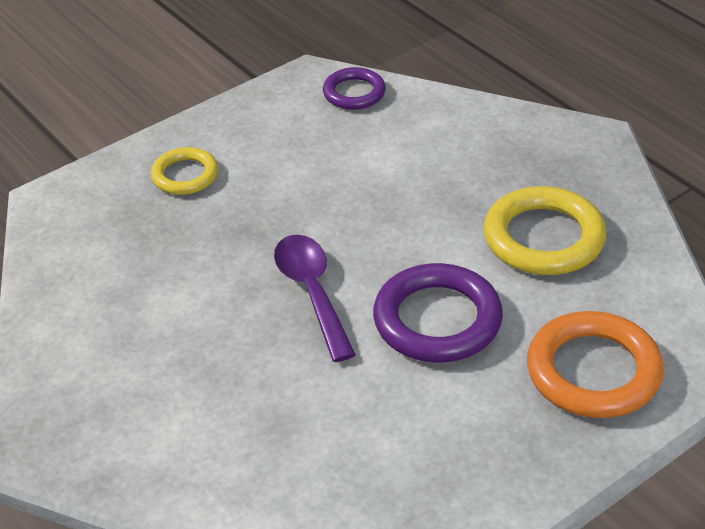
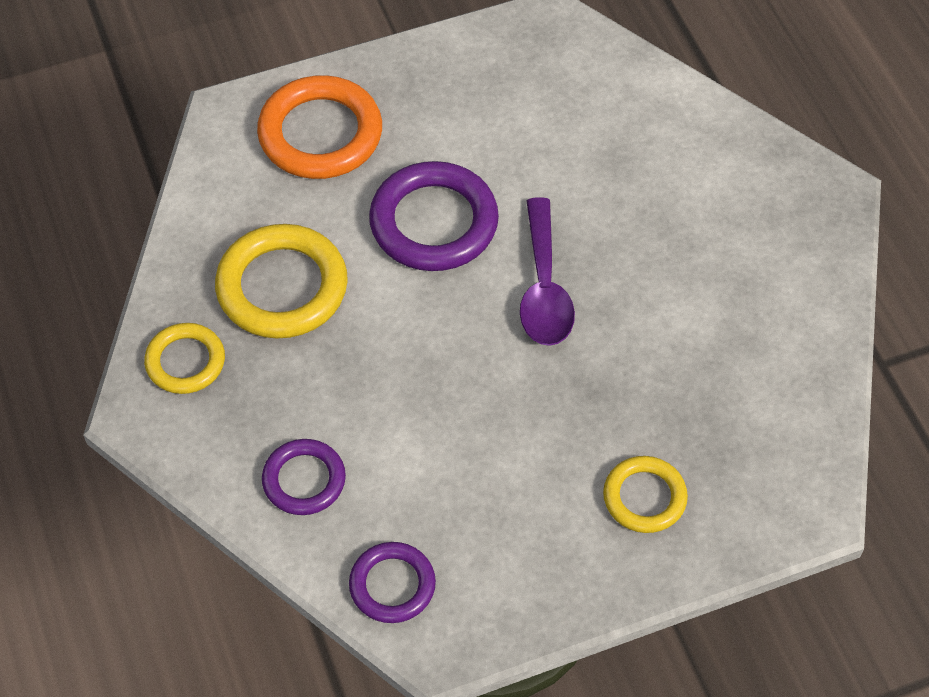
camera: 165 degrees left, 15 degrees up
none -> yellow ring [144,323,225,394]
none -> purple ring [262,439,346,515]

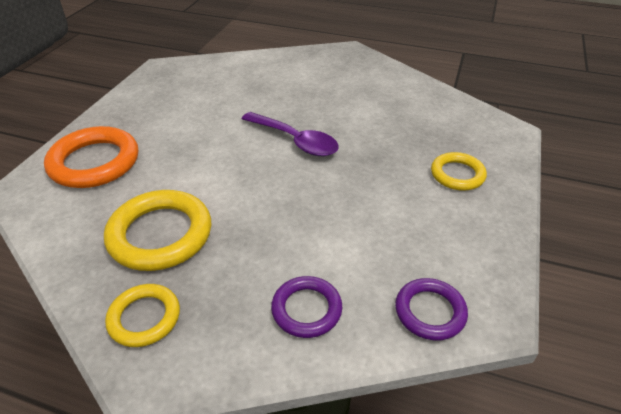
camera: 50 degrees left, 15 degrees down
purple ring [369,161,499,271] -> none

